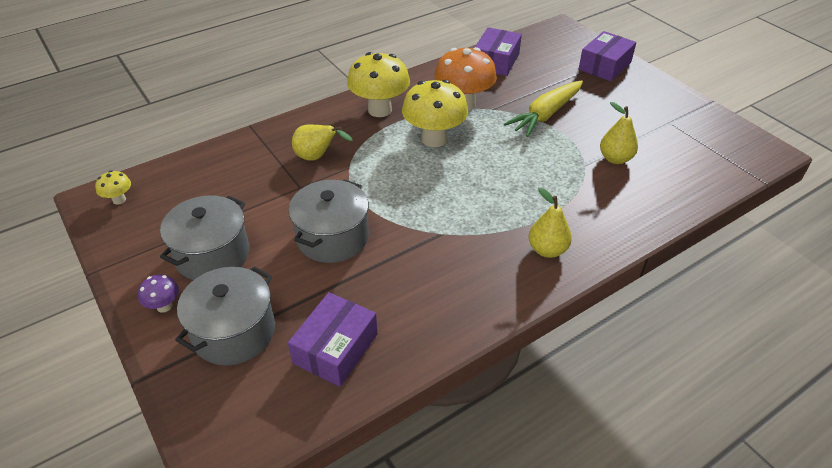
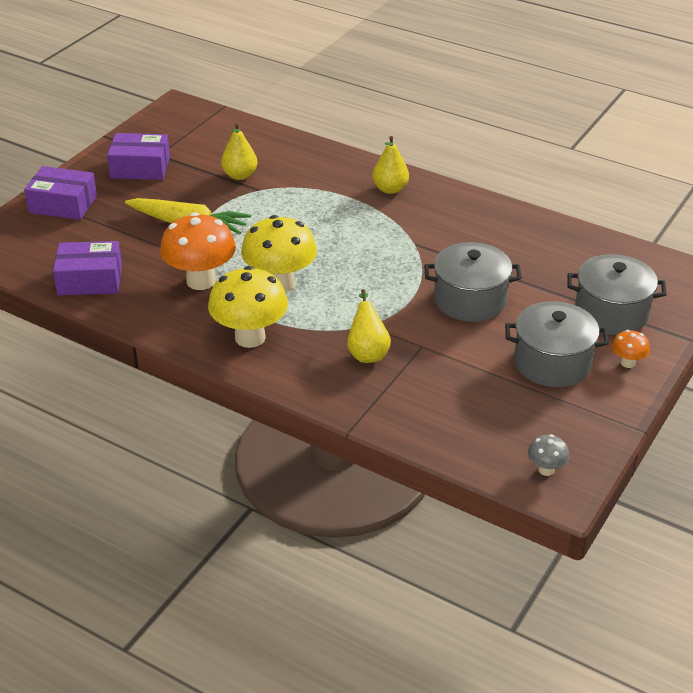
camera: 115 degrees left, 5 degrees down
yellow mushroom [95,171,131,205] -> grey mushroom [528,434,569,476]
purple mushroom [138,275,179,313] -> orange mushroom [612,330,650,368]
purple box [288,292,378,387] -> purple box moved to [107,133,170,180]

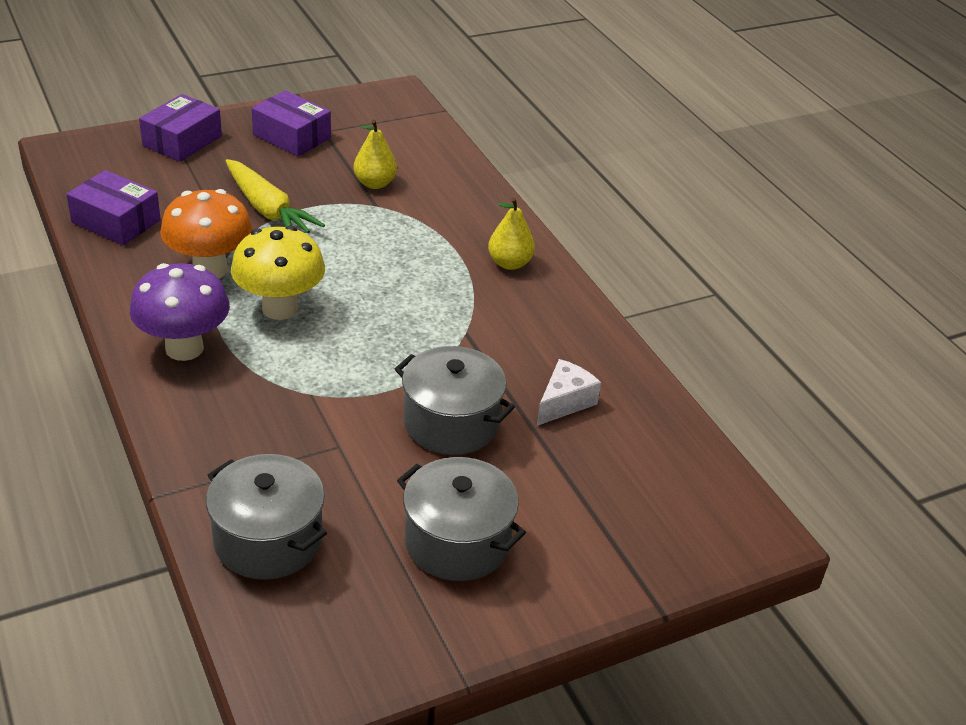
camera: 30 degrees right, 0 degrees up
purple box [24,166,97,220] -> purple box turned 75 degrees clockwise [139,94,222,162]
yellow mushroom [208,266,288,348] -> purple mushroom [130,263,230,361]
yellow pear [347,289,391,363] -> none
grey mushroom [528,434,569,476] -> none
grey pot [568,254,667,335] -> grey pot moved to [206,454,327,580]
orange mushroom [612,330,650,368] -> none
none -> white cheese [537,359,601,426]

